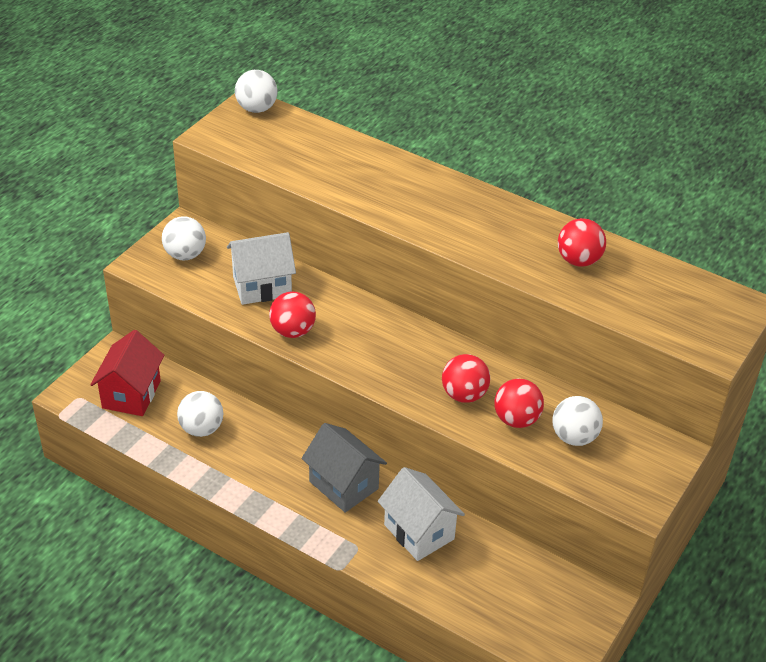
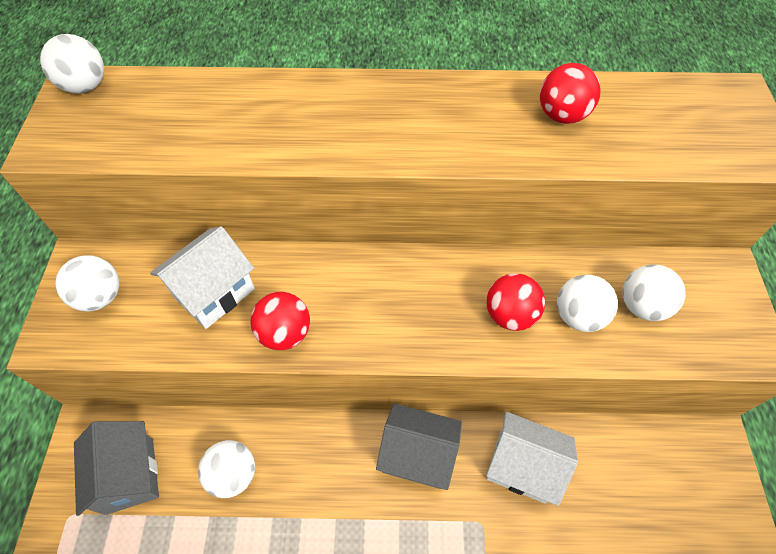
camera: 30 degrees left, 15 degrees up
red house [90,330,164,416] -> grey house [74,421,159,516]
red ball [494,378,544,428] -> white ball [557,275,618,332]

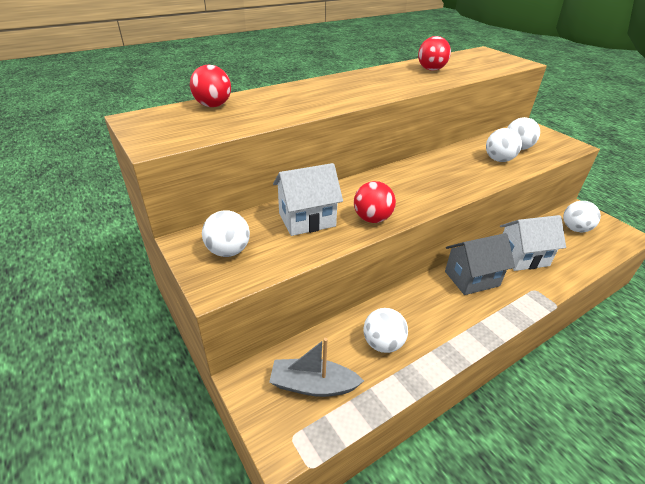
camera: 35 degrees left, 20 degrees down
white ball [40,34,104,94] -> white ball moved to [563,201,601,232]
grey house [74,421,159,516] -> grey boat [269,338,364,397]
white house [150,226,255,329] -> white house turned 60 degrees clockwise [273,163,343,236]
red ball [486,273,545,331] -> red ball moved to [190,65,231,107]

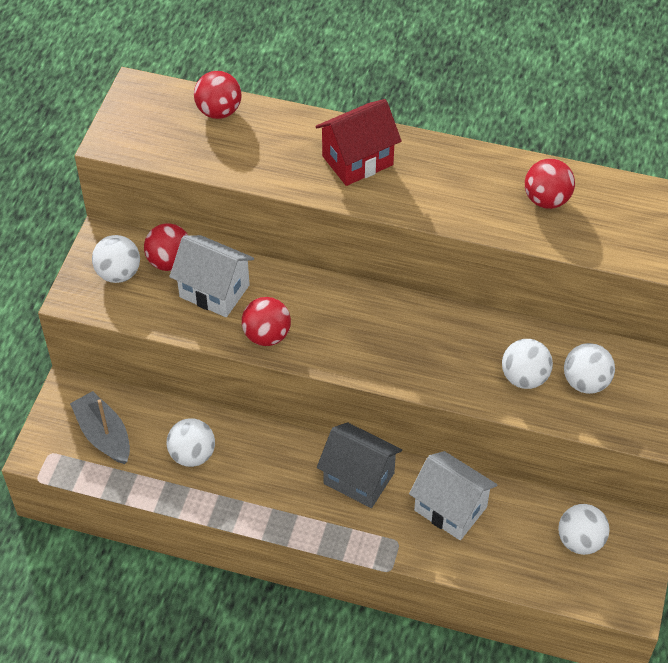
camera: 50 degrees right, 15 degrees up
none -> red ball [144,224,188,271]
none -> red house [315,99,402,186]

